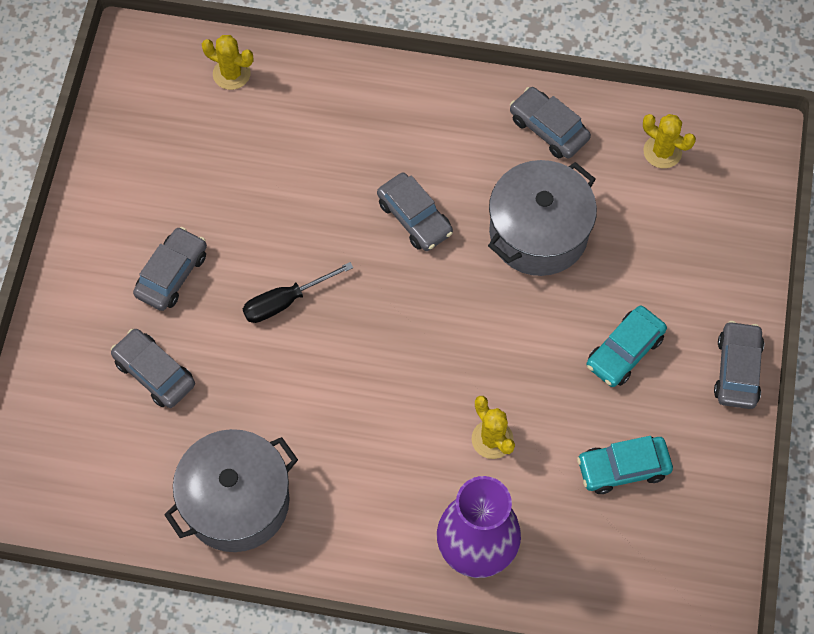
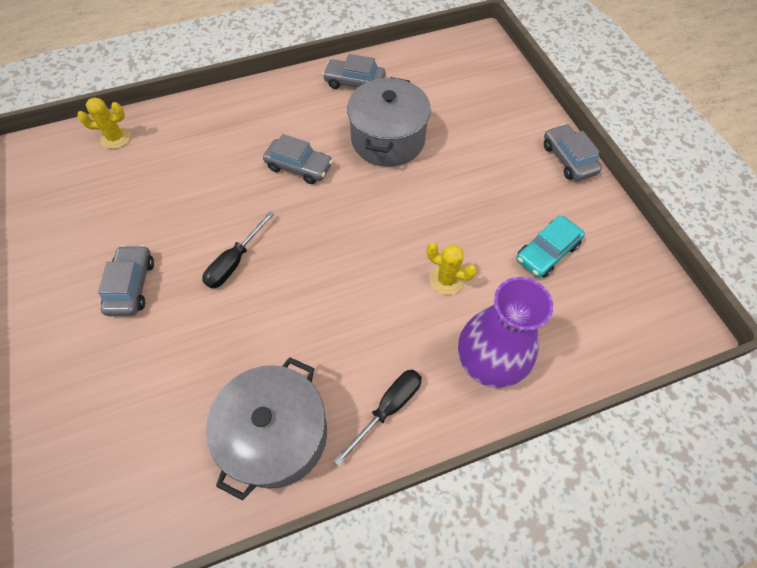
camera: 30 degrees left, 5 degrees down
grey car [111,329,195,408] -> none
turquoise car [587,306,667,387] -> none
yellow cactus [643,114,696,168] -> none
none -> black screwdriver [334,369,422,466]

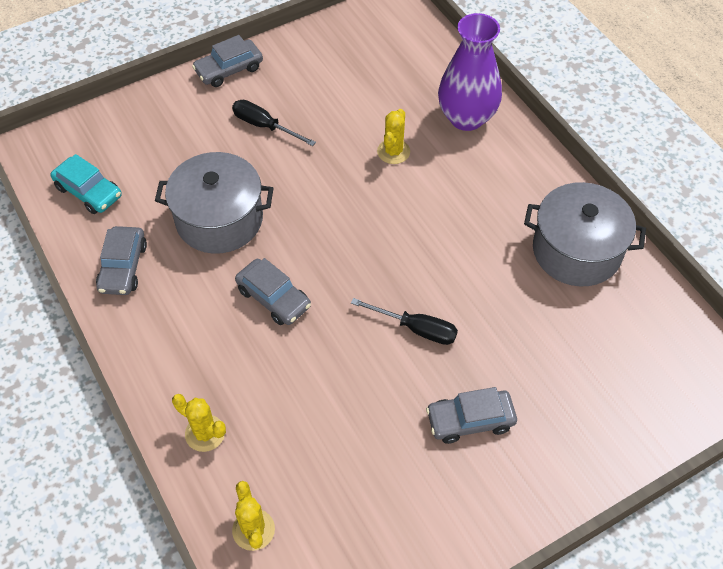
camera: 100 degrees left, 5 degrees down
grey car [263,134,333,184] -> grey car turned 120 degrees clockwise [235,258,311,325]
black screwdriver [334,369,422,466] -> black screwdriver moved to [232,100,316,146]
turquoise car [516,215,585,278] -> turquoise car moved to [50,154,122,214]
none -> yellow cactus [172,394,226,452]

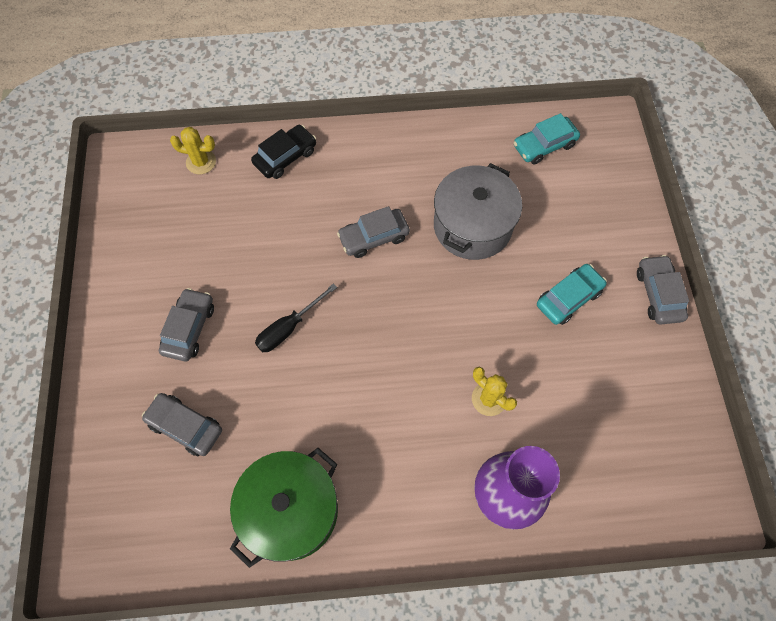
camera: 115 degrees right, 10 degrees up
grey car [96,226,147,295] -> grey car moved to [142,393,222,456]
yellow cactus [172,394,226,452] -> black car [251,125,316,179]
black screwdriver [232,100,316,146] -> turquoise car [537,264,607,325]
grey pot [524,182,646,286] -> green pot [230,448,338,568]

